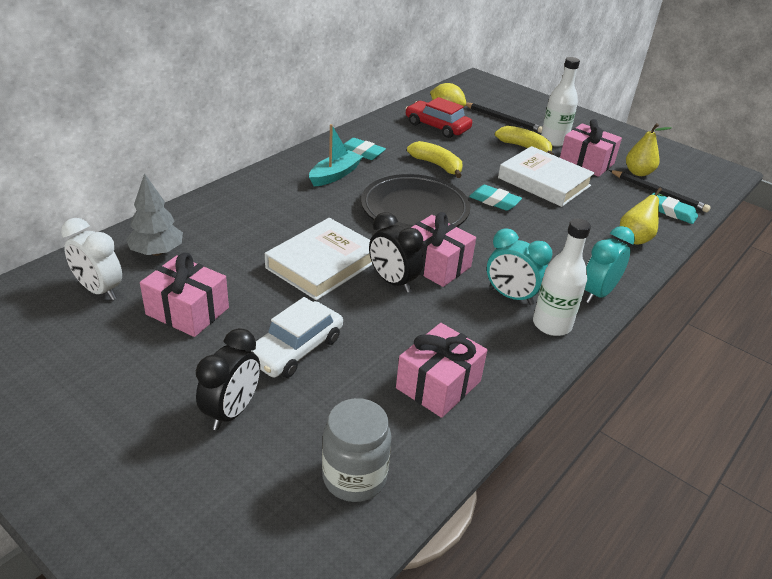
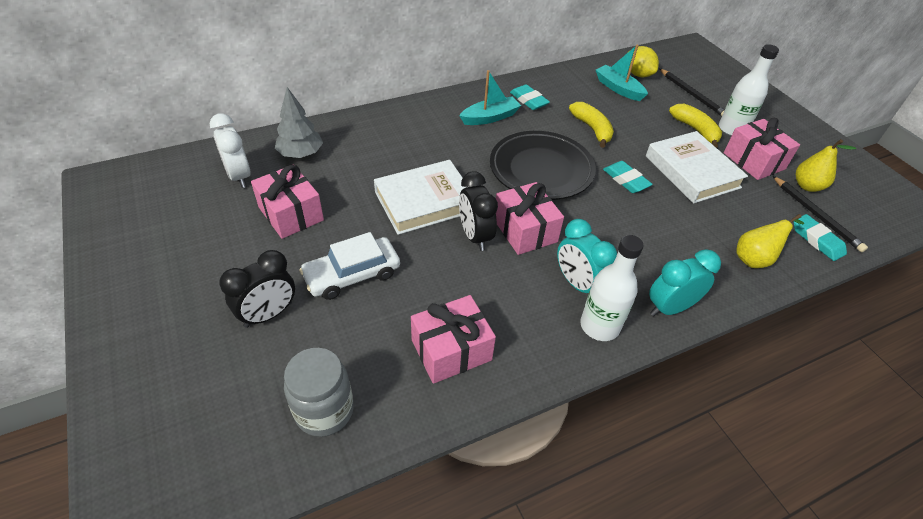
camera: 25 degrees right, 10 degrees up
red car [405,97,472,138] -> turquoise boat [596,45,648,101]

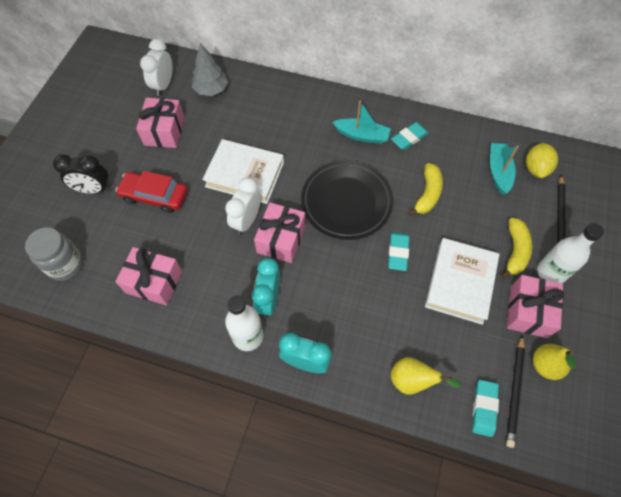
camera: 45 degrees right, 15 degrees up
white car [299,232,400,300] -> red car [116,171,188,213]
black clock [459,171,498,251] -> white clock [225,177,261,235]
turquoise eraser [510,84,550,110] -> turquoise eraser turned 45 degrees clockwise [391,122,429,150]

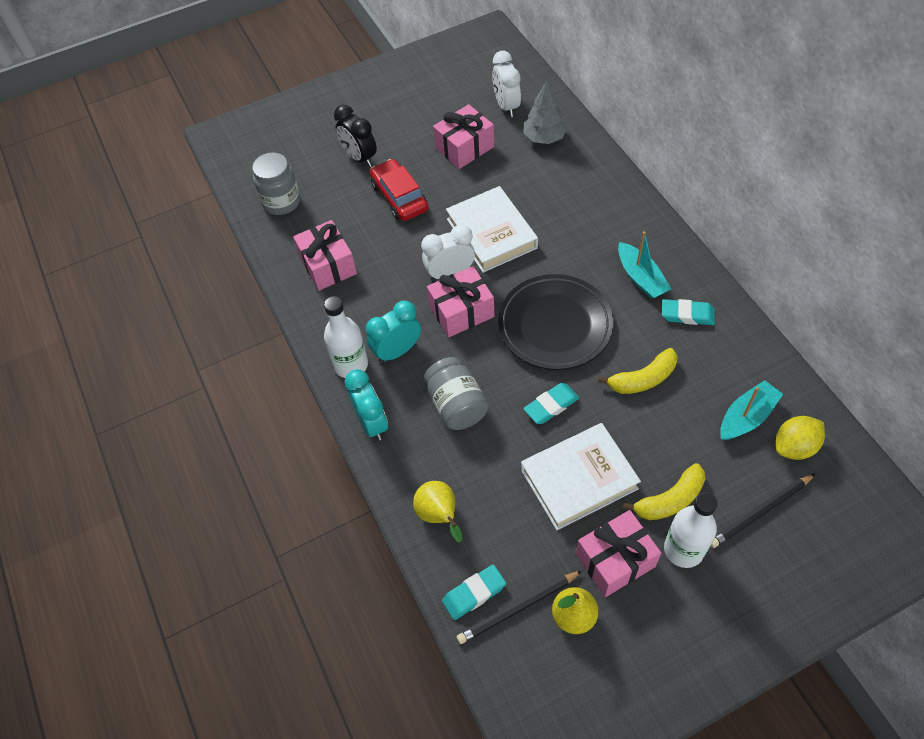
camera: 50 degrees right, 5 degrees down
white clock [140,39,173,96] -> white clock turned 75 degrees counterclockwise [492,51,521,117]
none -> grey jar [424,357,488,430]

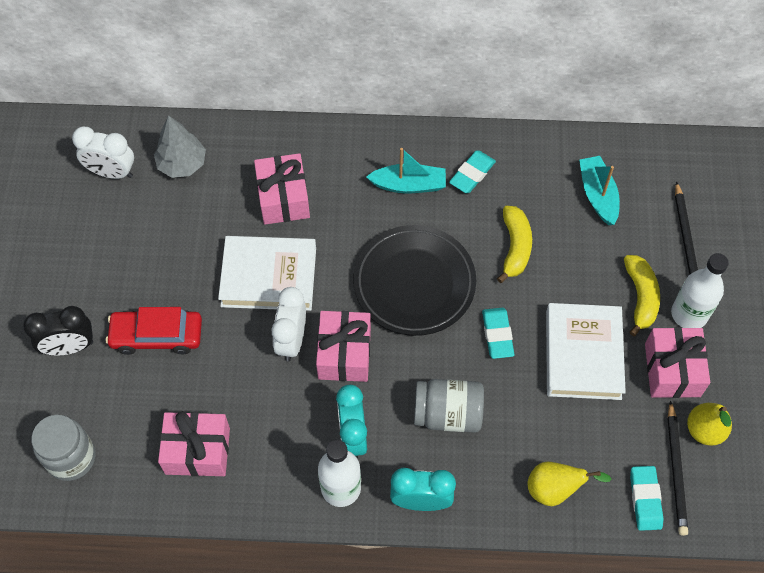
camera: 65 degrees left, 5 degrees up
pink gift [433,104,494,169] -> pink gift moved to [254,153,310,225]
yellow lemon [776,416,825,460] -> none

